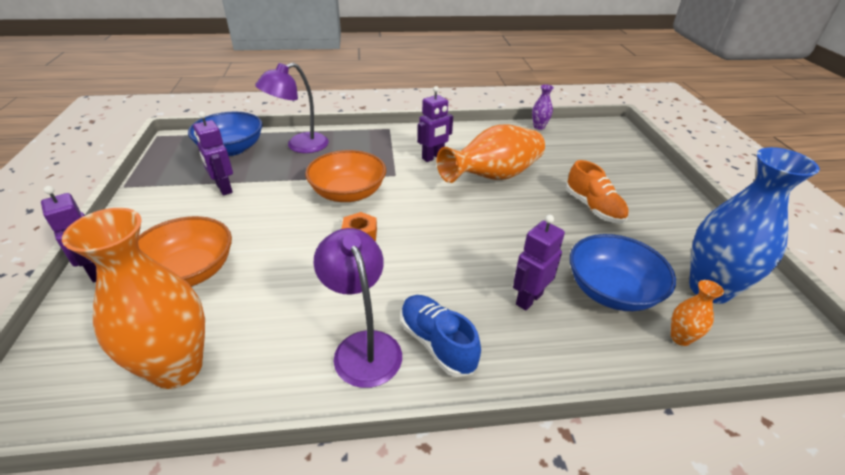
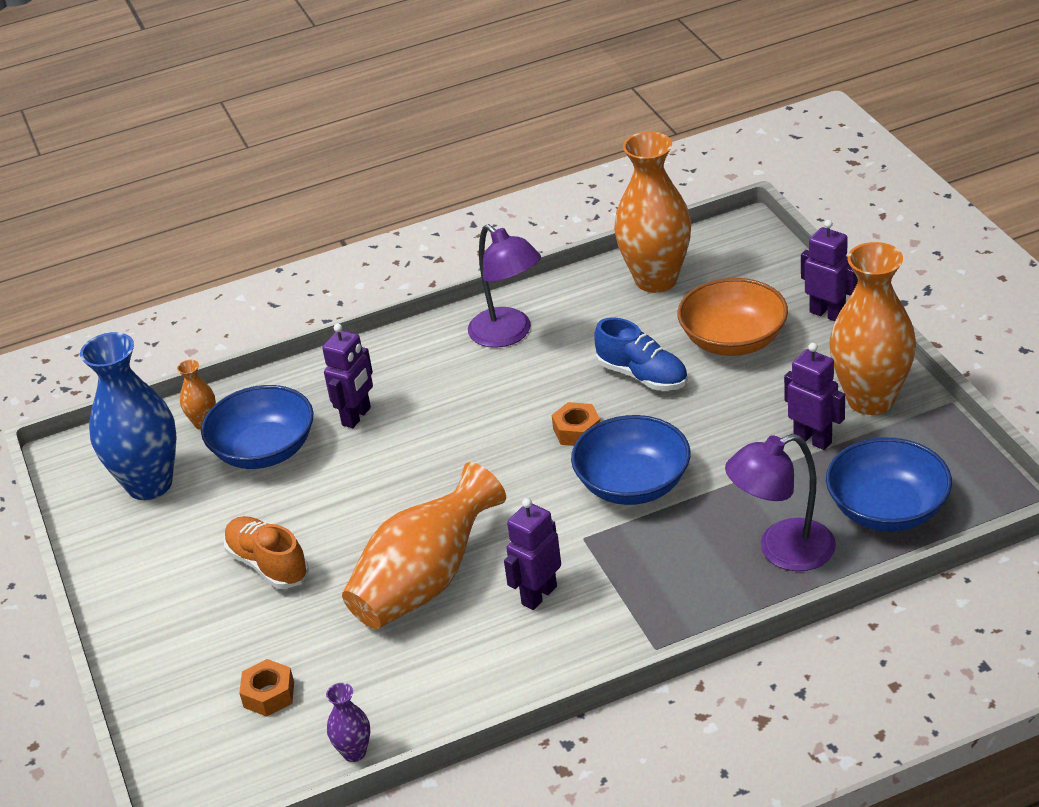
camera: 170 degrees right, 0 degrees up
purple lamp [255,63,329,153] -> purple lamp turned 150 degrees counterclockwise [725,434,836,571]
orange bowl [305,150,386,202] -> blue bowl [571,415,690,505]
blue shoe [400,295,481,377] -> blue shoe moved to [594,317,688,391]
none -> orange nut [239,659,294,717]
none -> orange vase [830,242,916,415]

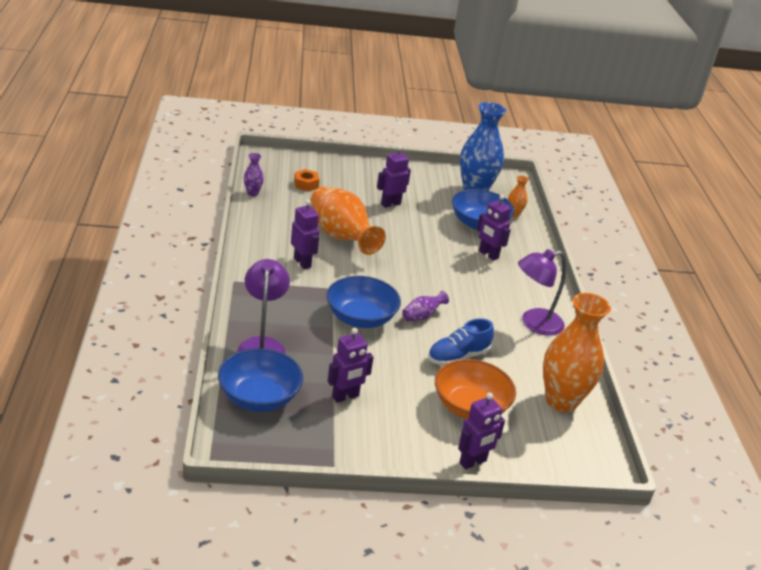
camera: 100 degrees right, 5 degrees down
orange shoe [224,516,309,589] -> purple robot [377,146,411,208]
orange nut [552,402,600,446] -> purple vase [402,291,449,322]
orange vase [830,242,916,415] -> none

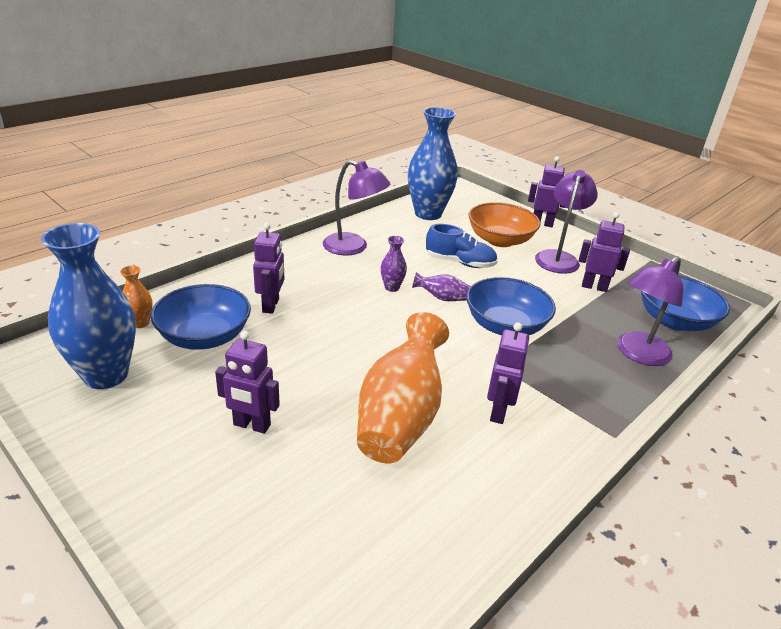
camera: 130 degrees left, 0 degrees up
purple vase [243,153,264,196] -> purple vase moved to [380,236,407,292]
orange nut [294,169,320,192] -> none
orange vase [543,293,611,412] -> blue vase [408,107,458,220]
none -> purple lamp [535,170,598,274]

